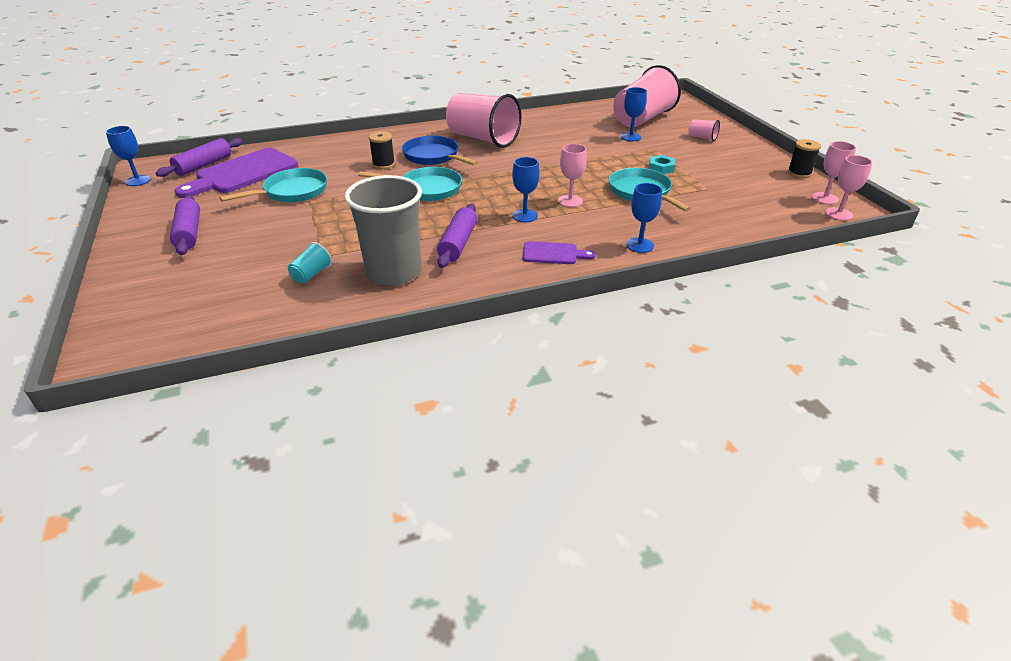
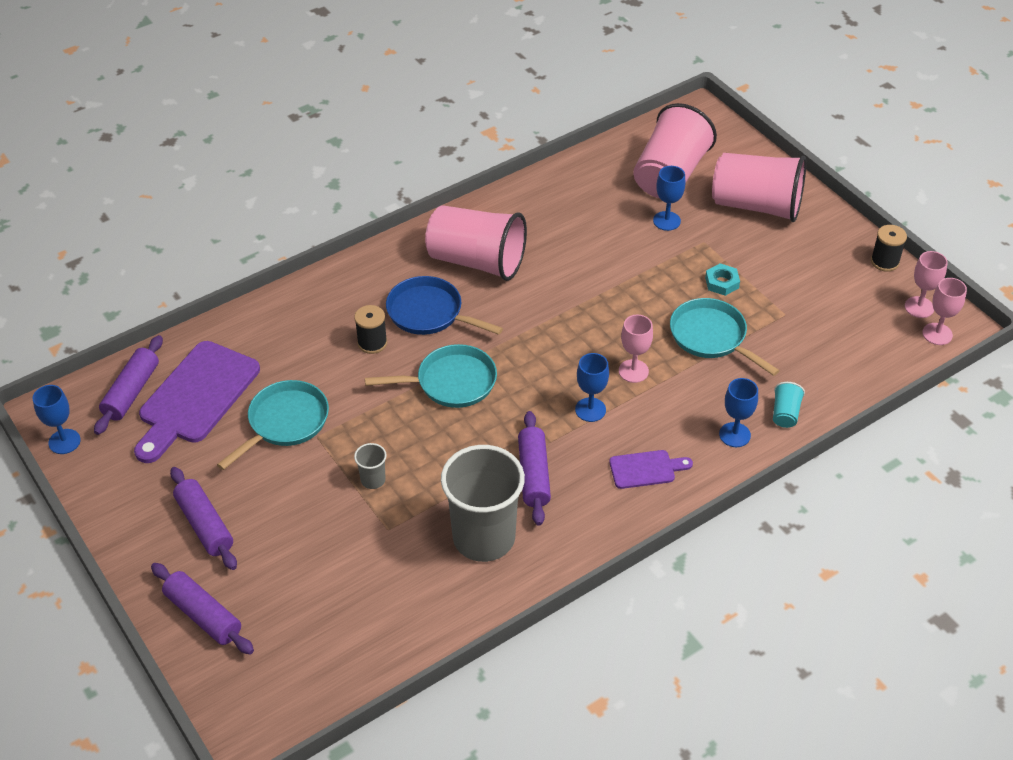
camera: 15 degrees left, 10 degrees up
turquoise cup [288,242,332,283] -> turquoise cup moved to [773,382,805,428]
pink cup [688,119,720,141] -> pink cup [712,153,806,222], size x2.44
none -> purple rolling pin [151,563,254,655]
none -> grey cup [354,443,387,489]

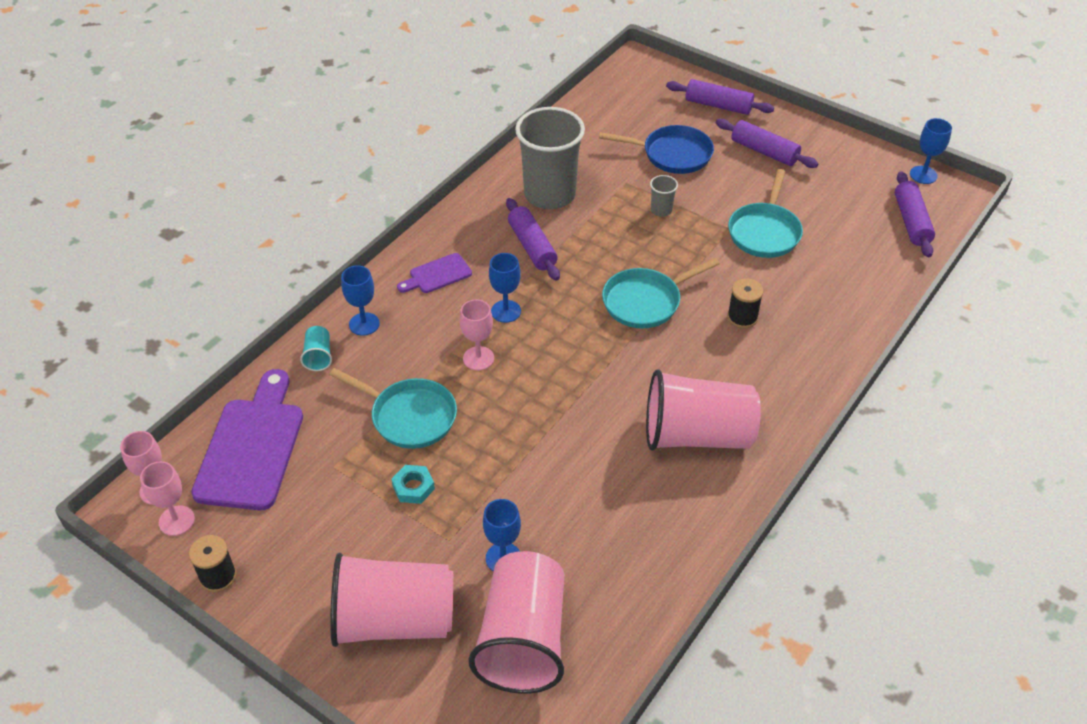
camera: 160 degrees right, 0 degrees up
purple cutting board [134,341,260,463] -> purple cutting board moved to [191,369,303,510]
blue pan [386,276,503,335] -> blue pan moved to [599,125,714,174]

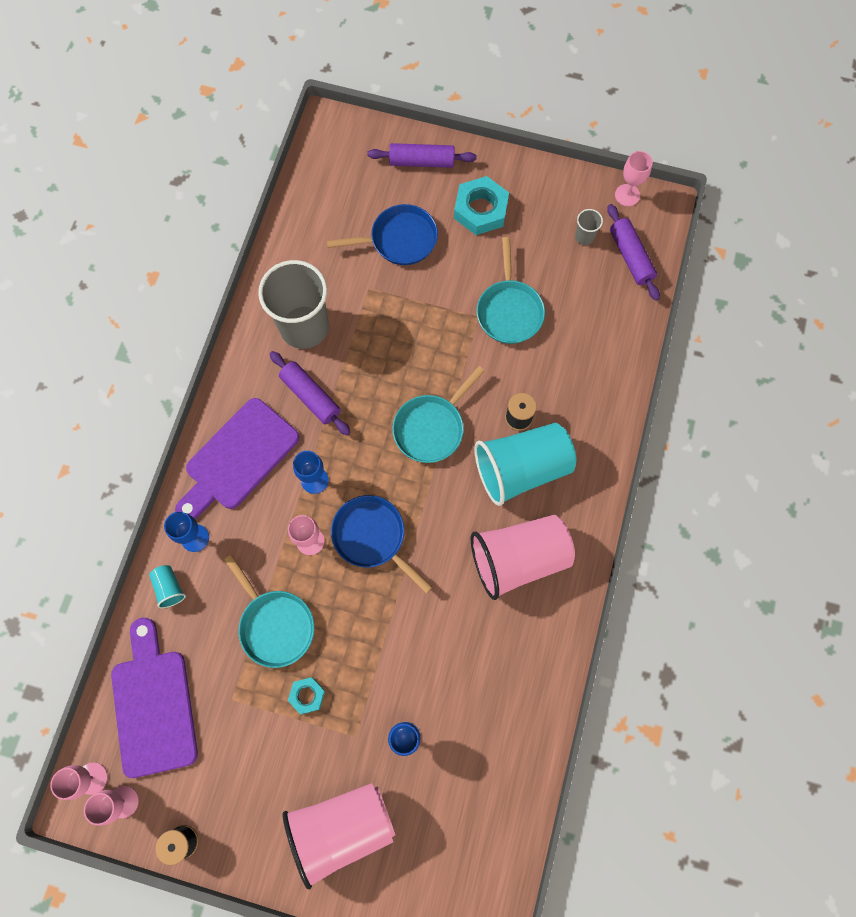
camera: 20 degrees left, 25 degrees up
turquoise pan [329,368,457,449] -> turquoise pan turned 45 degrees clockwise [224,555,314,668]
purple cutting board [397,253,472,293] -> purple cutting board [175,398,299,519], size x2.00
pink cup [469,551,564,694] -> none
grey cup [650,175,678,217] -> grey cup moved to [575,209,603,245]
purple rolling pin [716,119,818,168] -> turquoise nut [454,176,509,235]
blue goblet [910,118,952,184] -> pink goblet [615,151,653,206]
none -> blue pan [331,495,432,594]
none -> turquoise cup [474,423,576,506]

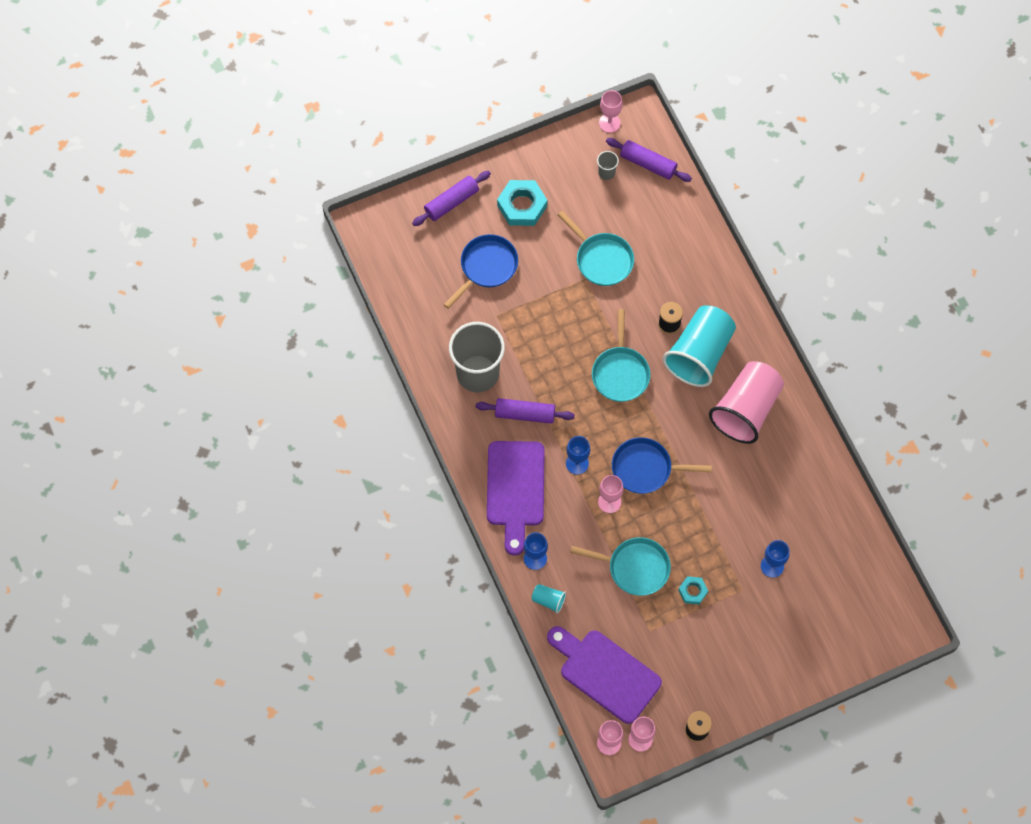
camera: 40 degrees left, 5 degrees down
pink cup [283,783,395,890] -> none

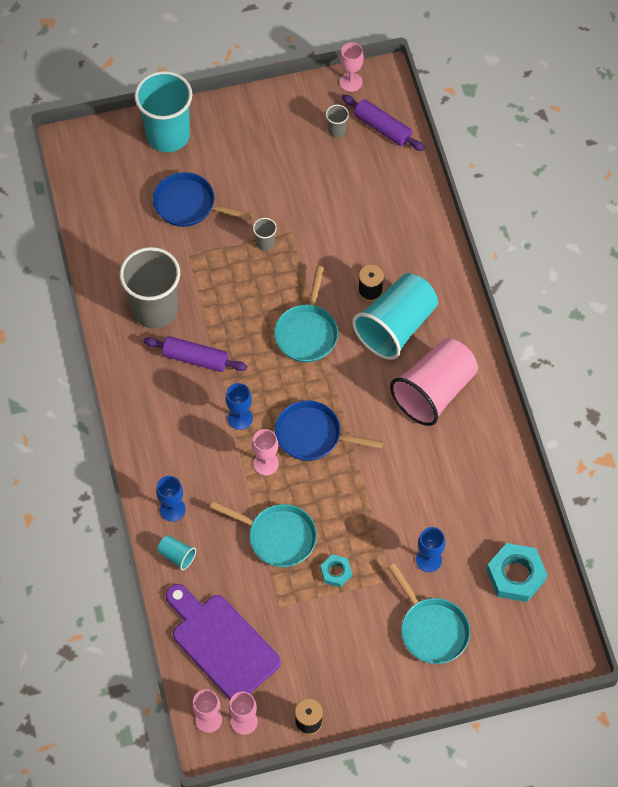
camera: 10 degrees right, 5 degrees down
purple rolling pin [412,171,491,226] -> turquoise cup [134,71,192,152]
blue pan [443,234,518,309] -> blue pan turned 120 degrees counterclockwise [153,172,252,227]
purple cutting board [487,441,545,556] -> none
turquoise nut [497,180,547,226] -> turquoise nut moved to [487,543,548,602]
turquoise pan [558,211,634,286] -> turquoise pan moved to [388,563,470,664]
none -> grey cup [253,218,277,251]

